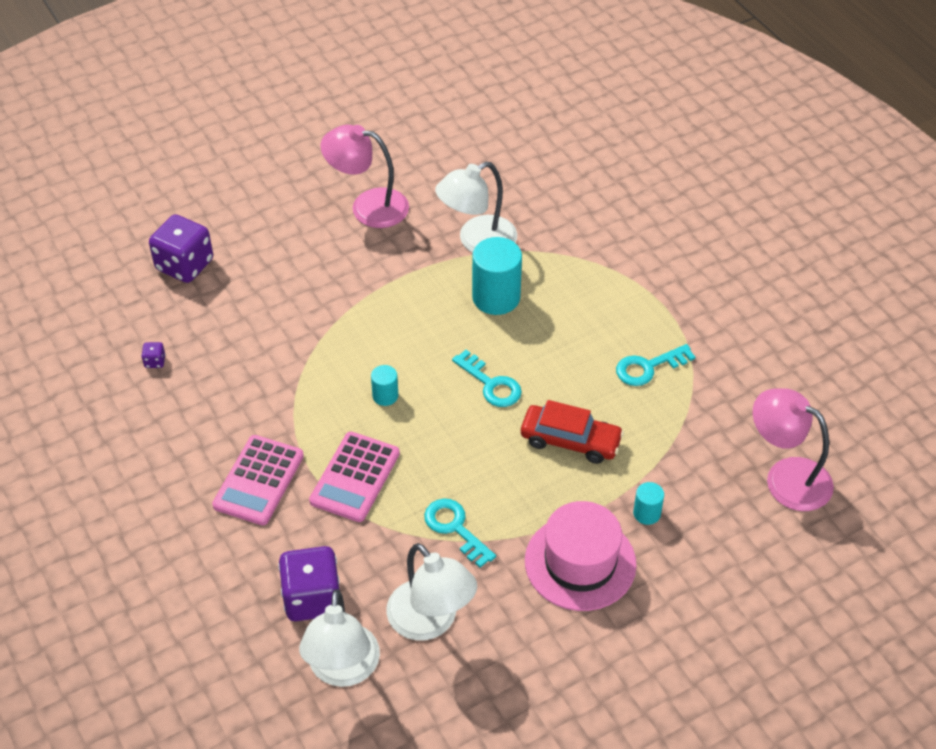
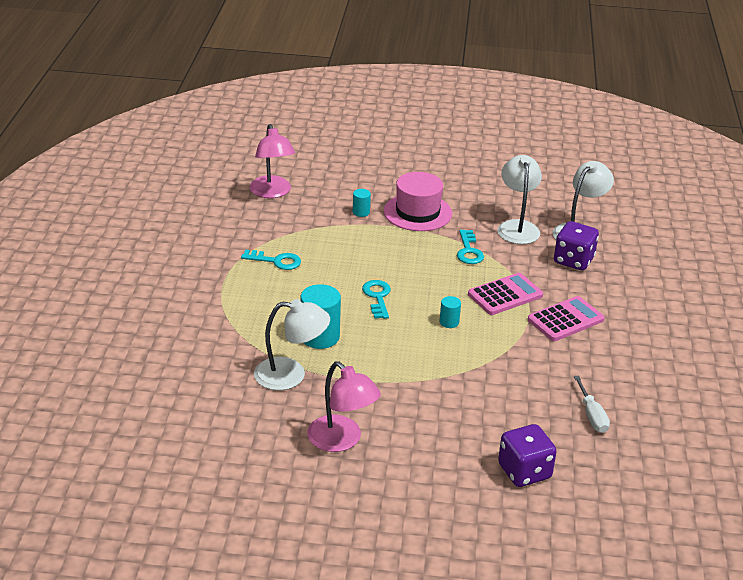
camera: 145 degrees left, 15 degrees down
purple dice [141,342,166,368] -> white screwdriver [574,376,610,433]
red car [521,400,624,464] -> none

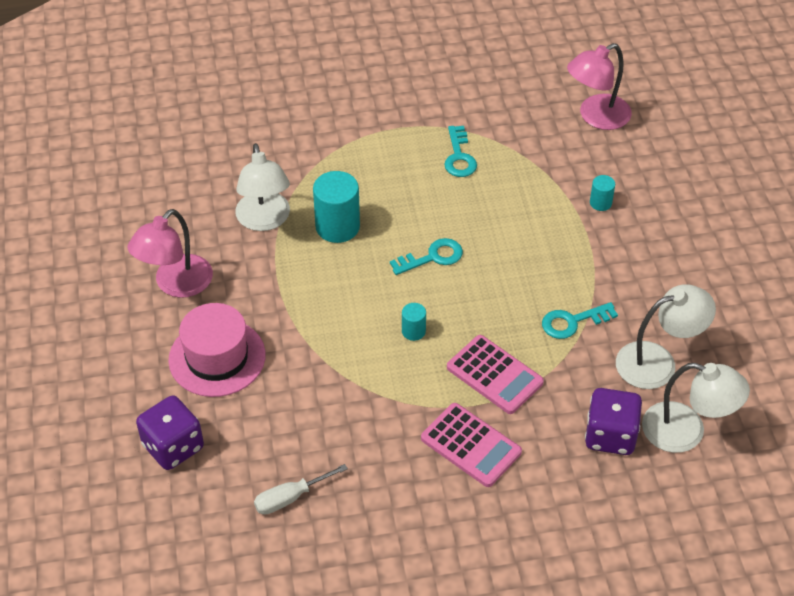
camera: 75 degrees right, 15 degrees up
pink hat [384,172,452,231] -> pink hat moved to [168,303,266,397]

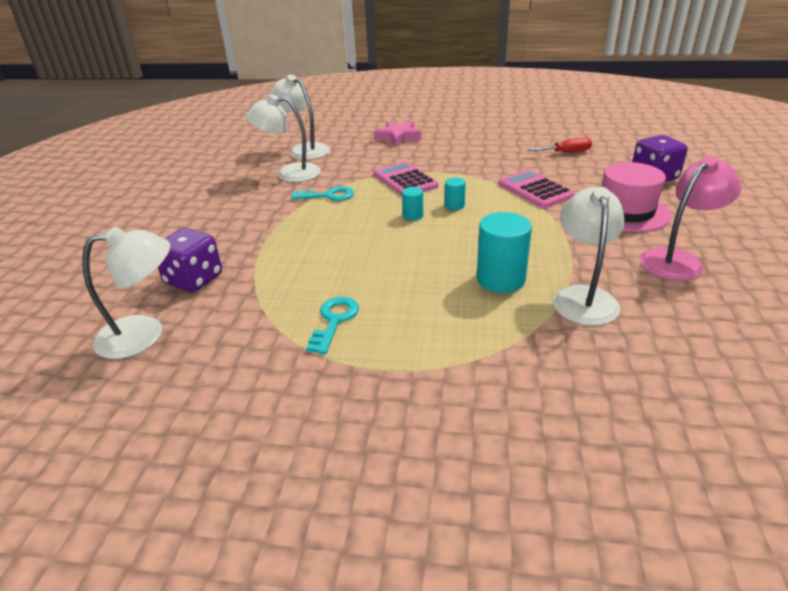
camera: 160 degrees left, 15 degrees down
white screwdriver [254,464,348,515] -> red screwdriver [527,137,592,153]
turquoise key [390,238,463,275] -> none
pink calculator [421,403,522,487] -> pink calculator moved to [499,170,575,208]
pink lamp [567,43,632,130] -> white lamp [82,227,170,359]
purple dice [585,388,642,455] -> purple dice moved to [158,228,222,292]
turquoise cylinder [590,175,615,211] -> turquoise cylinder moved to [402,187,423,220]
none -> pink star [374,121,421,147]

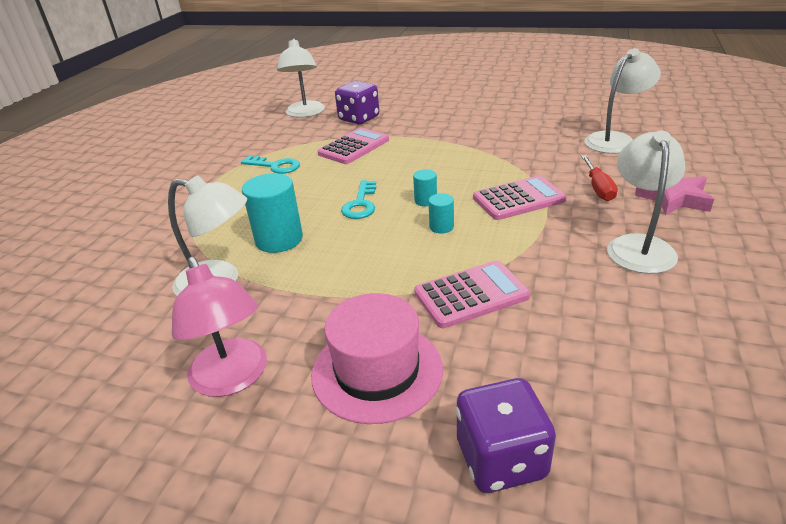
camera: 100 degrees right, 0 degrees up
white lamp [246,94,321,182] -> white lamp moved to [607,131,685,274]
turquoise key [291,186,354,201] -> turquoise key moved to [341,180,376,219]
red screwdriver [527,137,592,153] -> red screwdriver moved to [581,155,618,201]
none -> pink calculator [317,128,389,164]

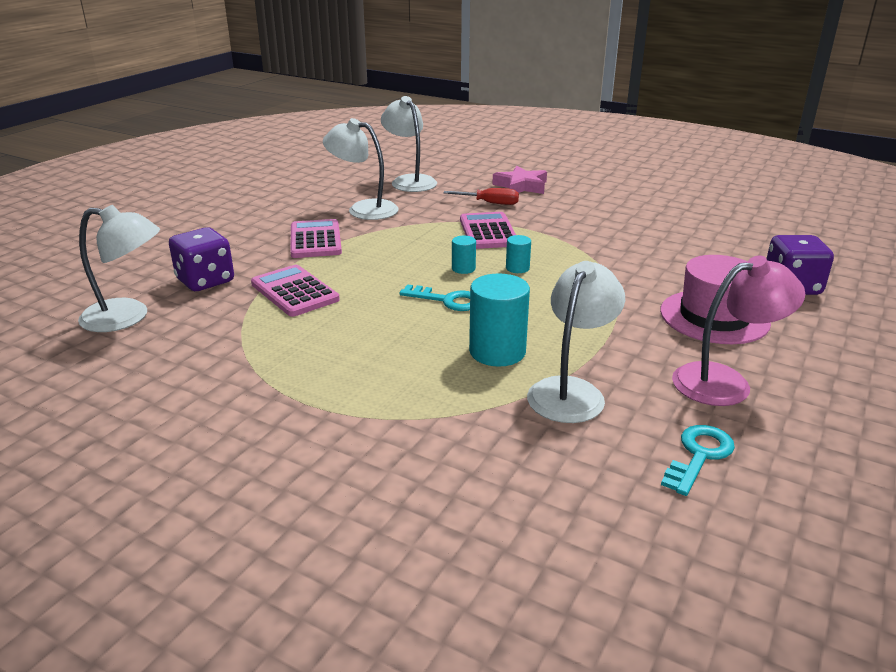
camera: 80 degrees left, 5 degrees down
turquoise key [241,156,300,174] -> turquoise key moved to [661,425,735,496]
pink calculator [414,260,530,328] -> pink calculator moved to [290,219,342,258]
white lamp [607,131,685,274] -> white lamp moved to [323,118,399,220]

